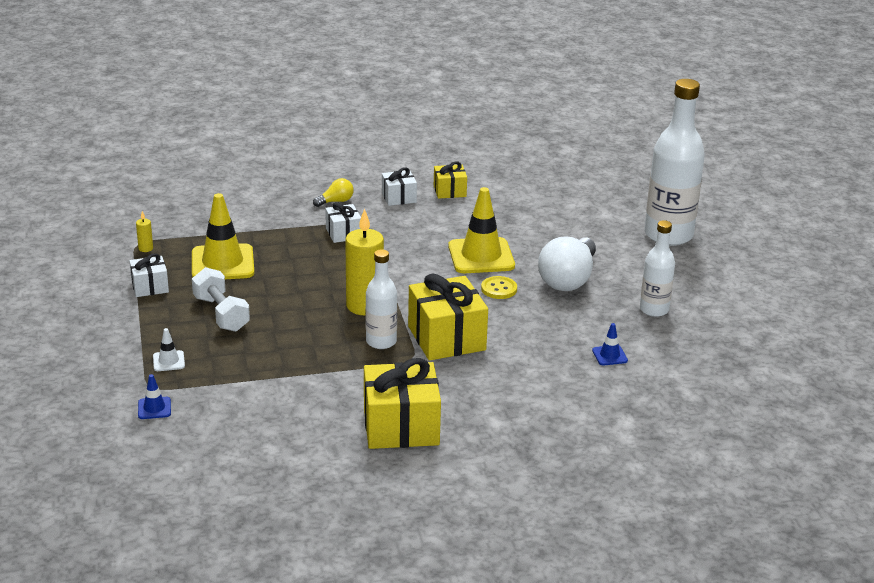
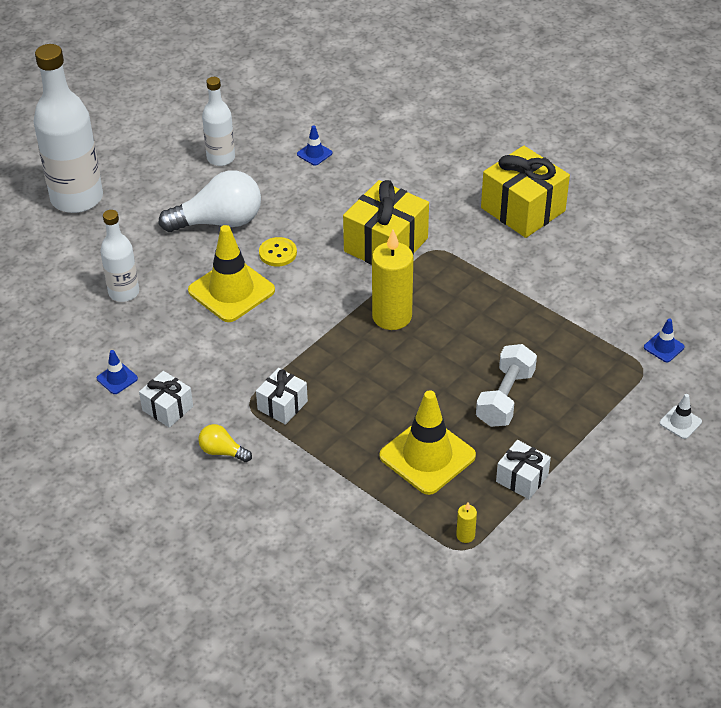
camera: 125 degrees left, 15 degrees up
white traffic cone [153,328,185,371] -> white traffic cone moved to [660,394,702,439]
white bottle [366,249,397,349] -> white bottle moved to [100,210,139,302]
yellow gift [434,161,467,199] -> blue traffic cone [97,350,138,394]

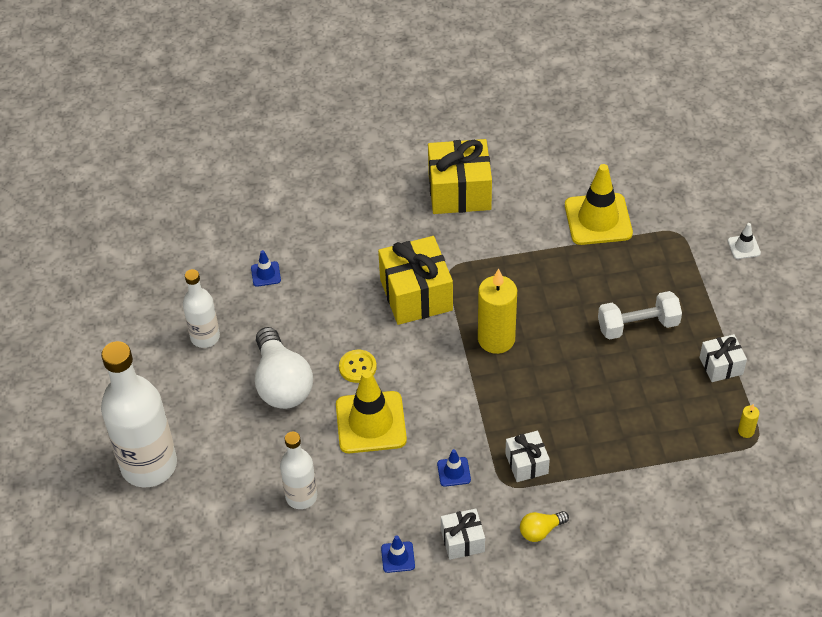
camera: 50 degrees left, 5 degrees up
white light bulb [159,170,261,232] -> white light bulb turned 135 degrees clockwise [255,327,313,409]
yellow traffic cone [379,390,476,495] -> yellow traffic cone moved to [565,164,633,245]
white dumbbell [476,344,537,427] -> white dumbbell turned 75 degrees counterclockwise [598,291,682,340]
blue traffic cone [644,318,685,362] -> blue traffic cone moved to [437,449,471,487]

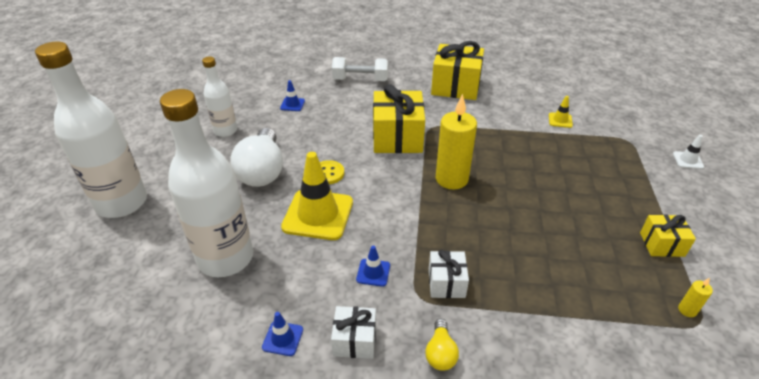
camera: 15 degrees right, 10 degrees down
white bottle [280,432,317,509] -> white bottle [160,89,253,277], size x1.81
yellow light bulb [520,511,569,542] -> yellow light bulb turned 75 degrees counterclockwise [425,319,459,371]
yellow traffic cone [565,164,633,245] -> yellow traffic cone [549,96,573,128], size x0.45
white dumbbell [598,291,682,340] -> white dumbbell moved to [332,57,388,81]
white gift [700,334,747,382] -> yellow gift [640,215,696,257]

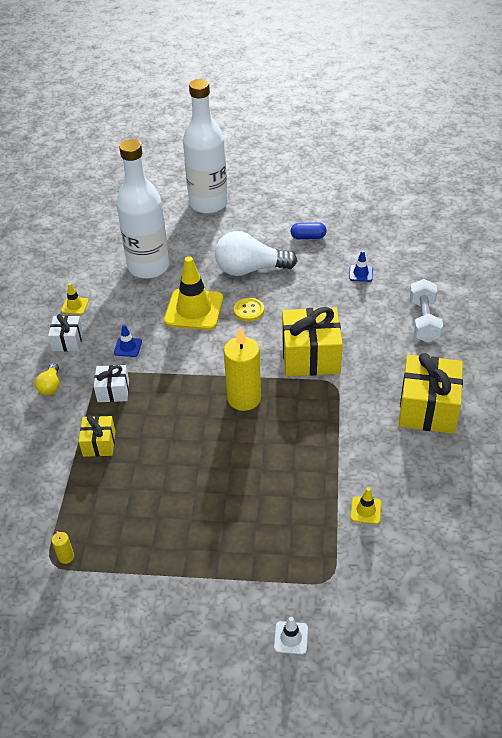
camera: 90 degrees right, 5 degrees up
white bottle [202,56,237,137] -> blue capsule [290,222,327,239]
blue traffic cone [262,312,303,356] -> yellow traffic cone [61,283,89,315]
yellow light bulb [425,319,459,371] -> yellow light bulb turned 90 degrees counterclockwise [35,363,59,395]
yellow gift [640,215,696,257] -> yellow gift moved to [79,415,116,457]

